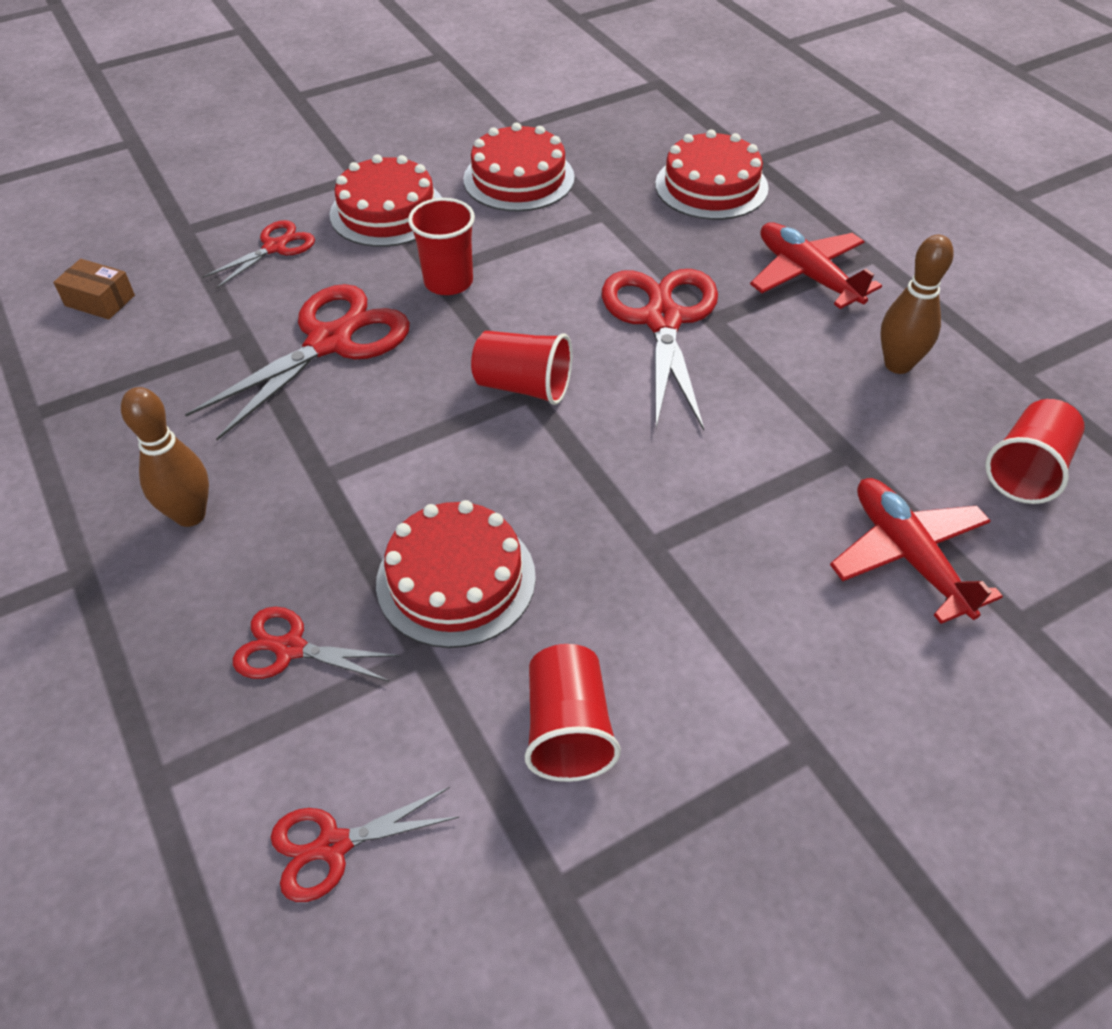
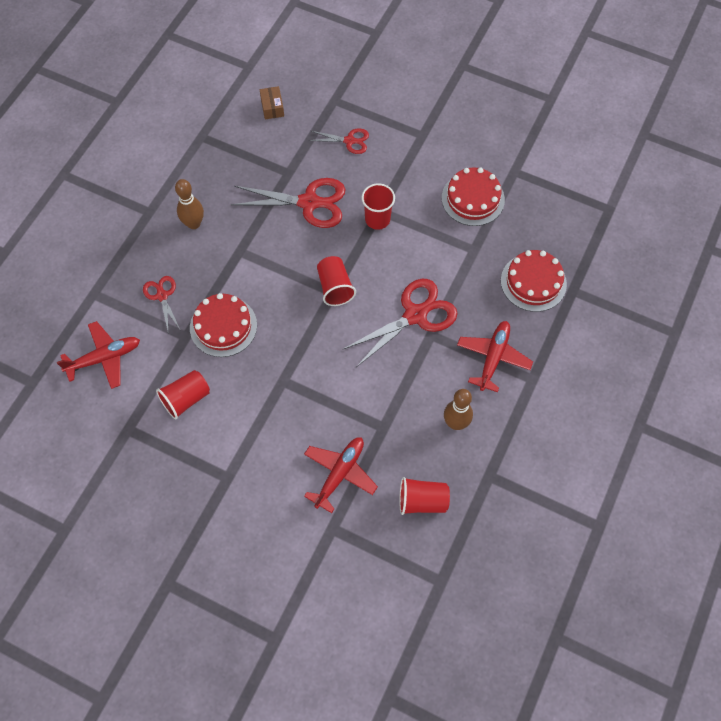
camera: 55 degrees right, 15 degrees up
red scissors [271,787,459,902] -> red plane [57,321,140,389]
red cake [330,155,442,247] -> none

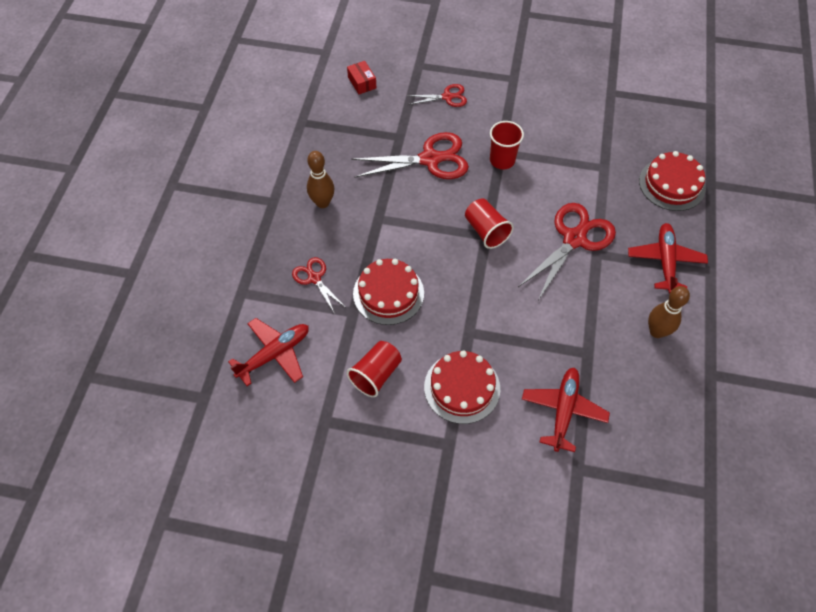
camera: 15 degrees left, 5 degrees down
brown box [260,86,284,119] -> red box [347,61,376,94]
red cup [399,477,450,515] -> none
red cake [442,167,505,226] -> red cake moved to [424,350,500,424]

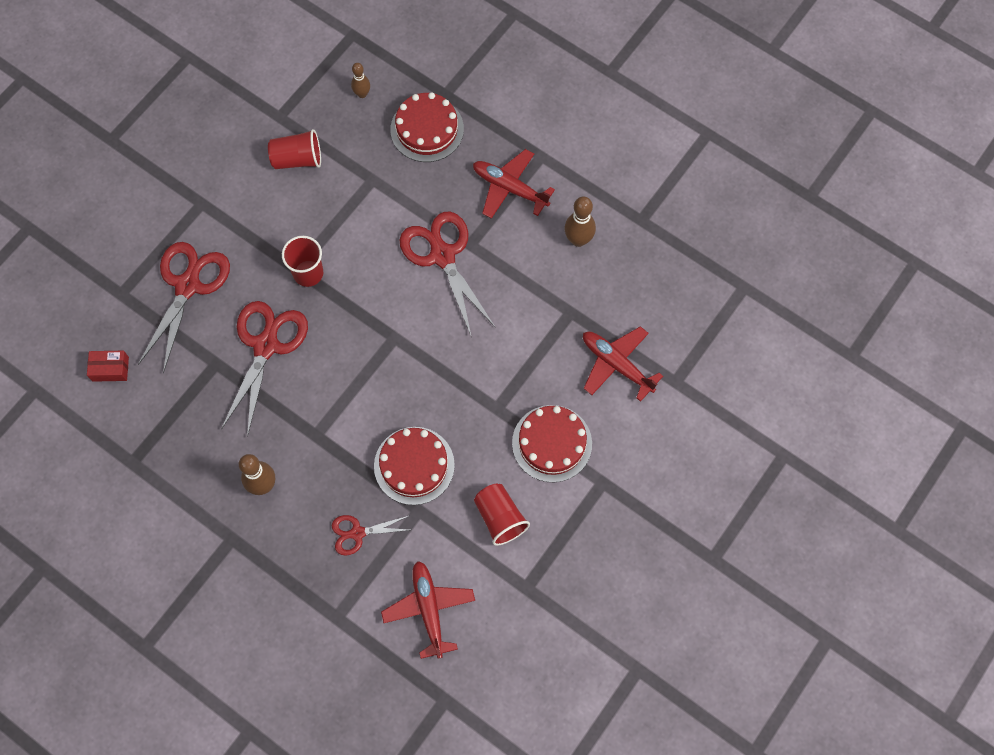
camera: 65 degrees left, 10 degrees up
red scissors [407,84,467,107] -> red scissors [138,242,230,373], size x1.84
red cup [465,198,514,249] -> red cup moved to [268,129,321,169]
none -> brown bowling pin [351,63,370,98]

